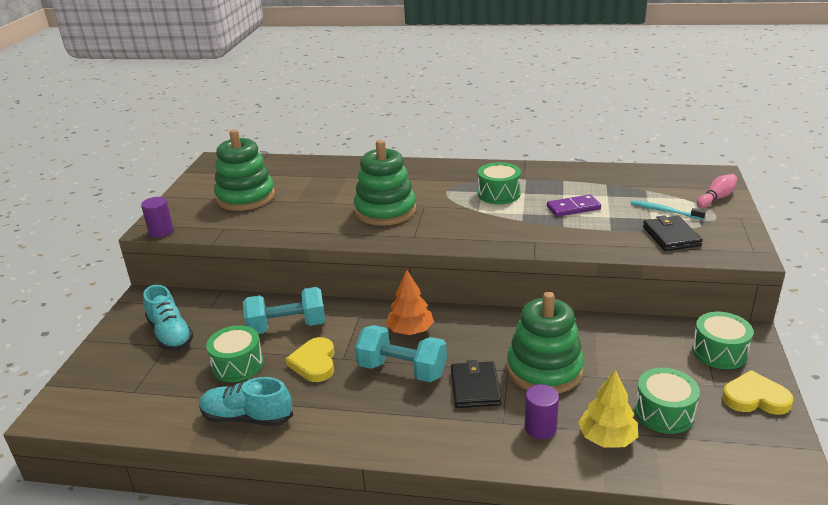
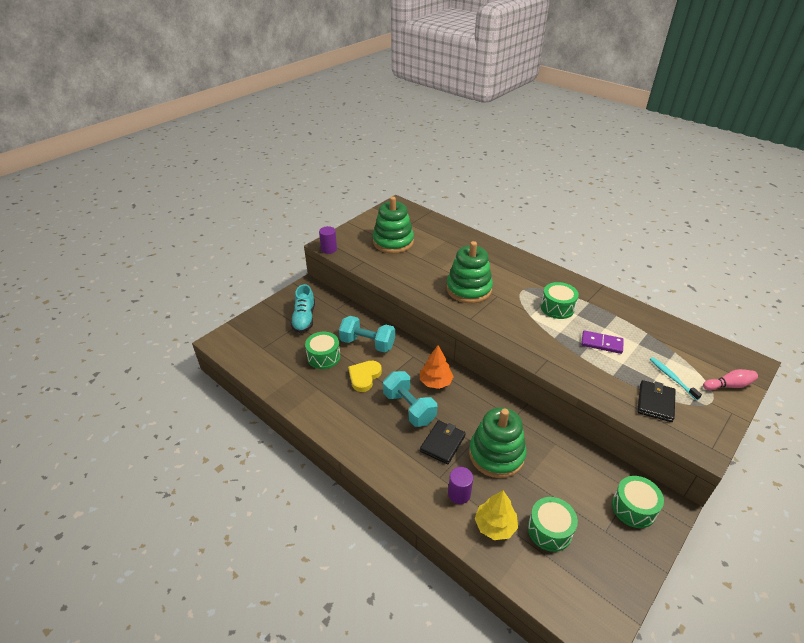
camera: 30 degrees right, 10 degrees up
turquoise shoe [199,377,293,426] -> none
yellow heart [722,370,793,415] -> none

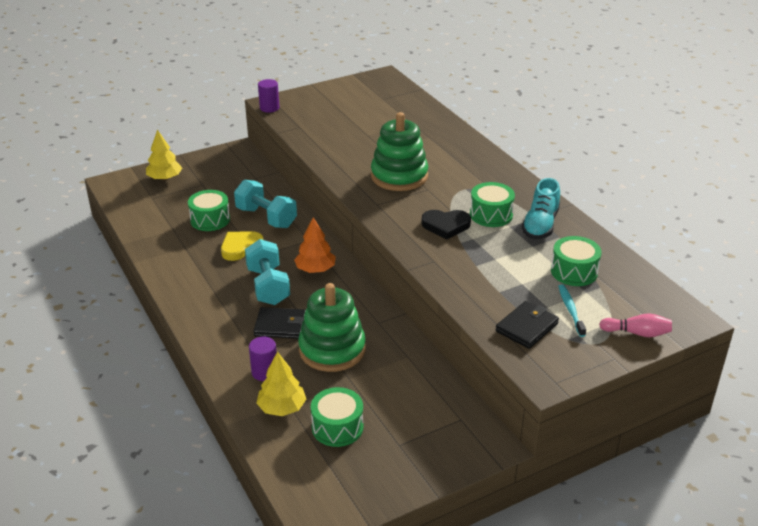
camera: 20 degrees right, 5 degrees down
turquoise shoe [291,284,315,333] -> turquoise shoe moved to [522,178,560,239]
green stacking toy [373,197,414,253] -> none
black wallet [420,420,466,464] -> black wallet turned 45 degrees clockwise [254,307,306,339]
purple domino [581,331,624,354] -> none
green drum [612,476,664,528] -> green drum moved to [551,236,602,286]
none -> yellow tree [146,130,182,180]
none -> black heart [421,210,471,239]

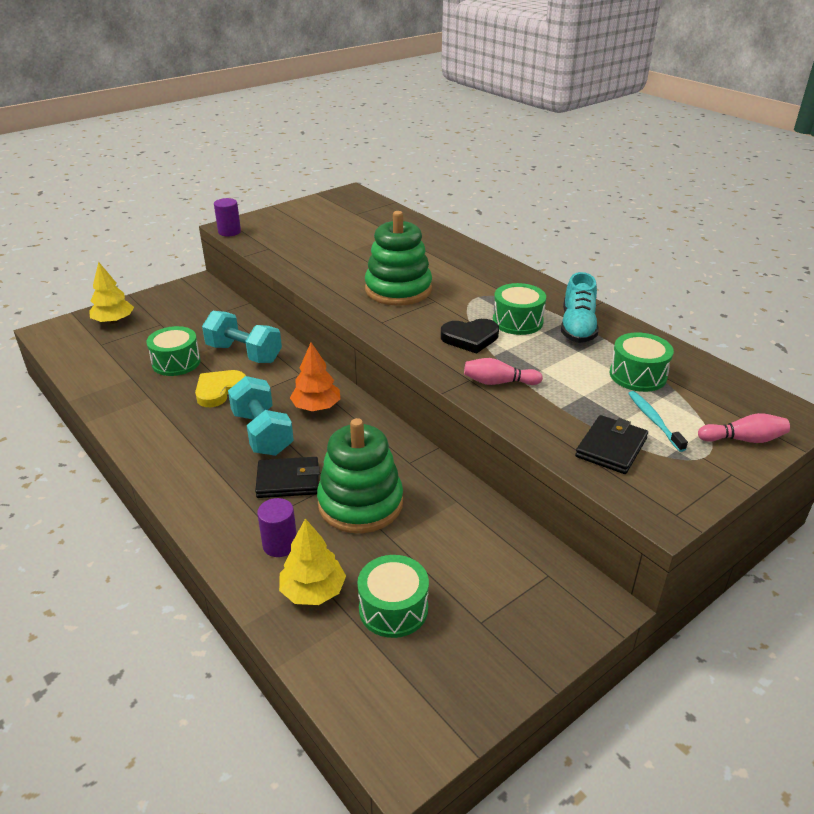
camera: 10 degrees left, 0 degrees up
none -> pink bowling pin [464,358,543,385]

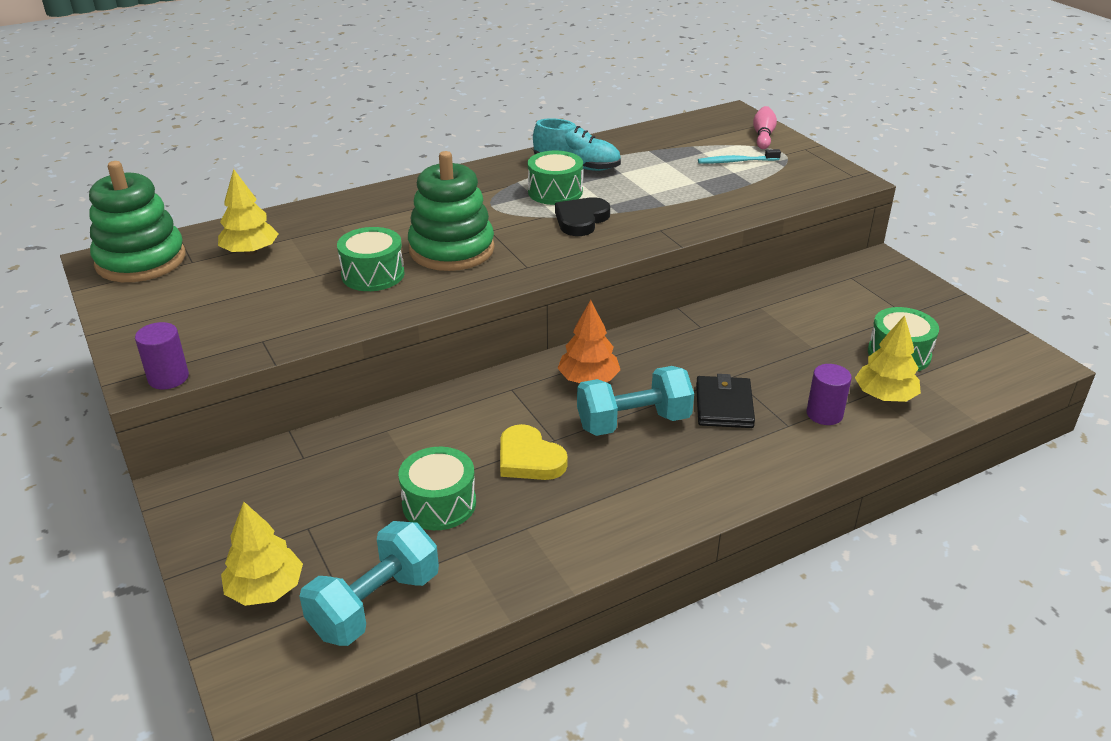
camera: 80 degrees left, 0 degrees up
turquoise dumbbell [202,311,282,363] -> turquoise dumbbell moved to [299,521,439,646]
green stacking toy [317,418,403,533] -> green stacking toy moved to [89,161,185,282]
black heart [441,319,499,354] -> black heart turned 150 degrees counterclockwise [555,197,610,236]
pink bowling pin [464,358,543,385] -> none
black wallet [575,415,648,474] -> none
green drum [610,332,674,392] -> green drum moved to [337,227,405,291]
none -> yellow tree [218,169,278,255]

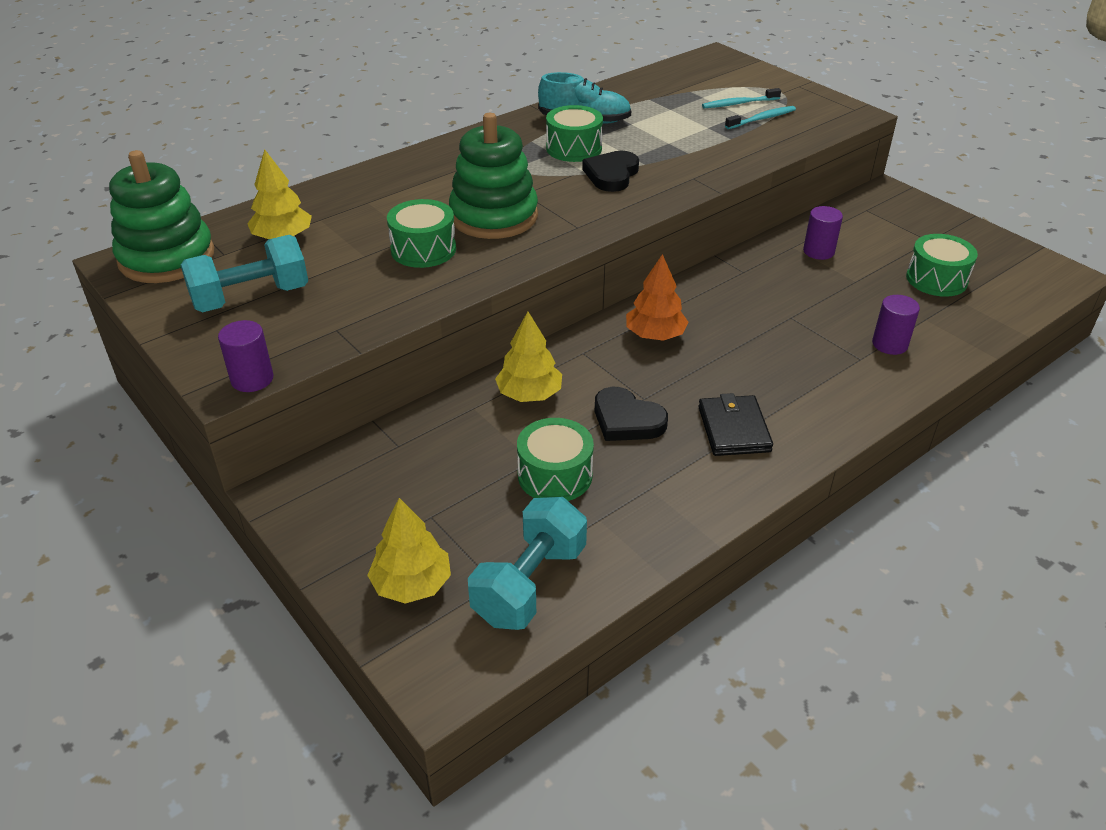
camera: 10 degrees left, 5 degrees up
yellow heart [500,424,568,480] -> black heart [595,387,668,441]
turquoise dumbbell [577,366,694,436] -> turquoise dumbbell moved to [180,235,308,312]
black wallet [696,374,755,428] -> black wallet moved to [698,393,773,456]
pink bowling pin [753,106,777,149] -> none
yellow tree [855,315,921,402] -> yellow tree moved to [495,312,562,402]
none -> turquoise toothbrush [725,106,796,129]
none -> purple cylinder [803,206,843,260]

